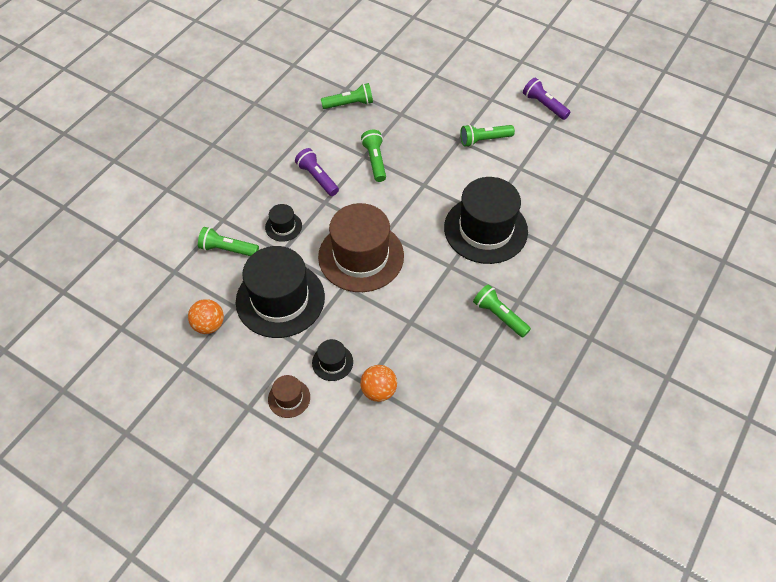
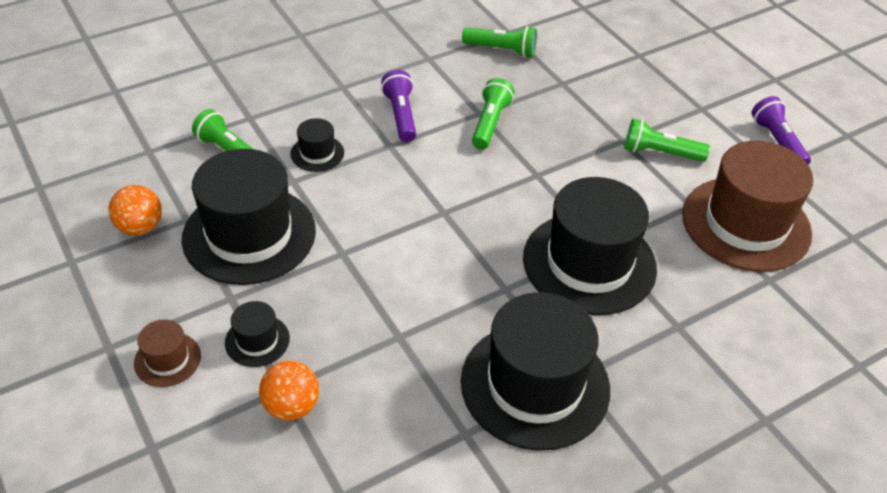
camera: 25 degrees right, 10 degrees down
brown hat [318,203,404,292] -> brown hat moved to [682,141,813,272]
green flashlight [473,284,531,338] -> black hat [461,292,610,451]

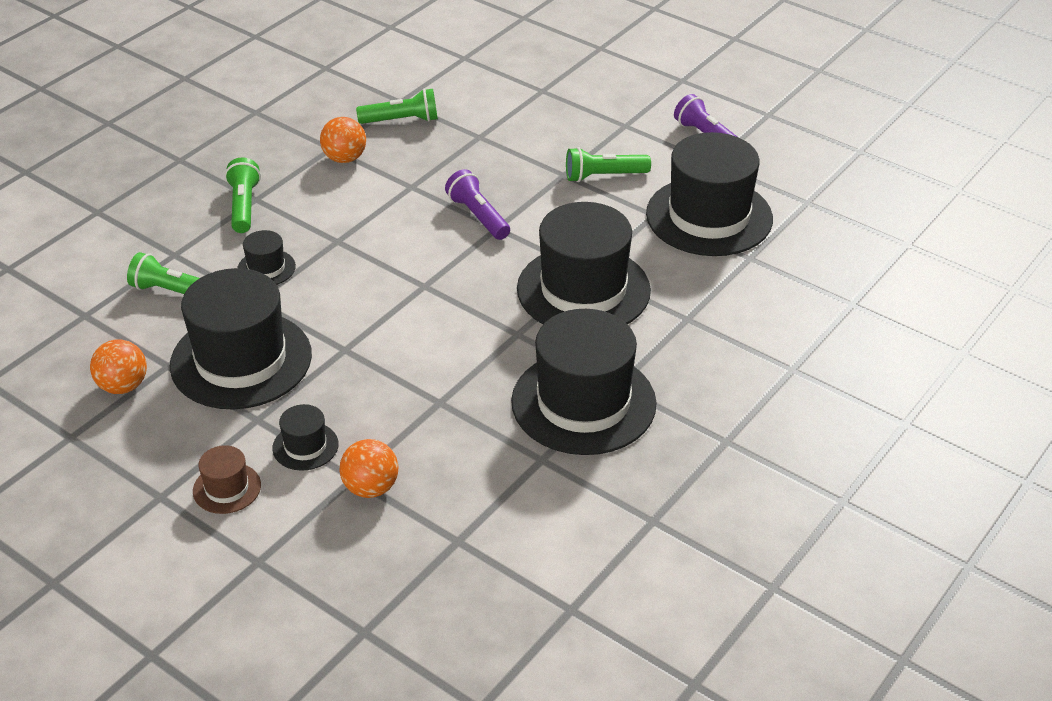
camera: 20 degrees left, 5 degrees down
purple flashlight [381,70,416,142] -> purple flashlight moved to [445,169,510,240]
green flashlight [472,78,514,149] -> green flashlight moved to [225,158,261,233]
brown hat [682,141,813,272] -> black hat [646,132,773,256]
none -> orange ball [320,117,366,163]

